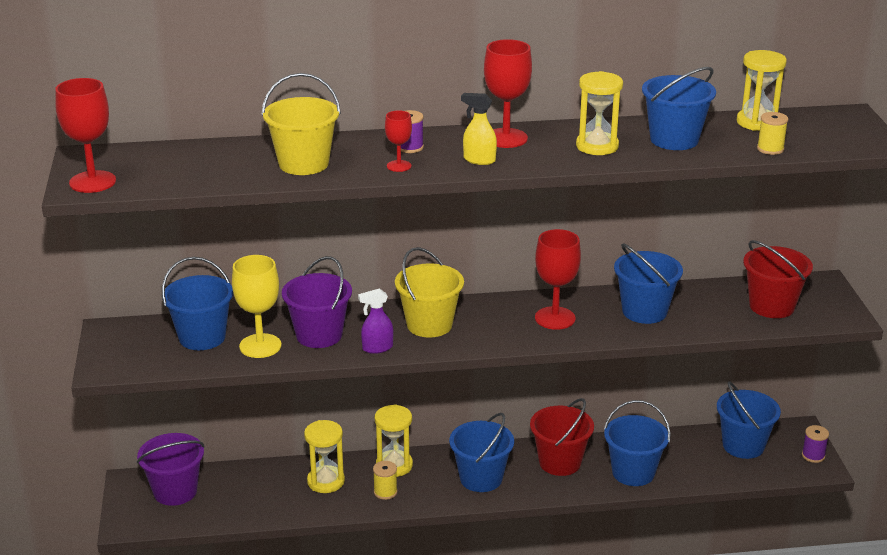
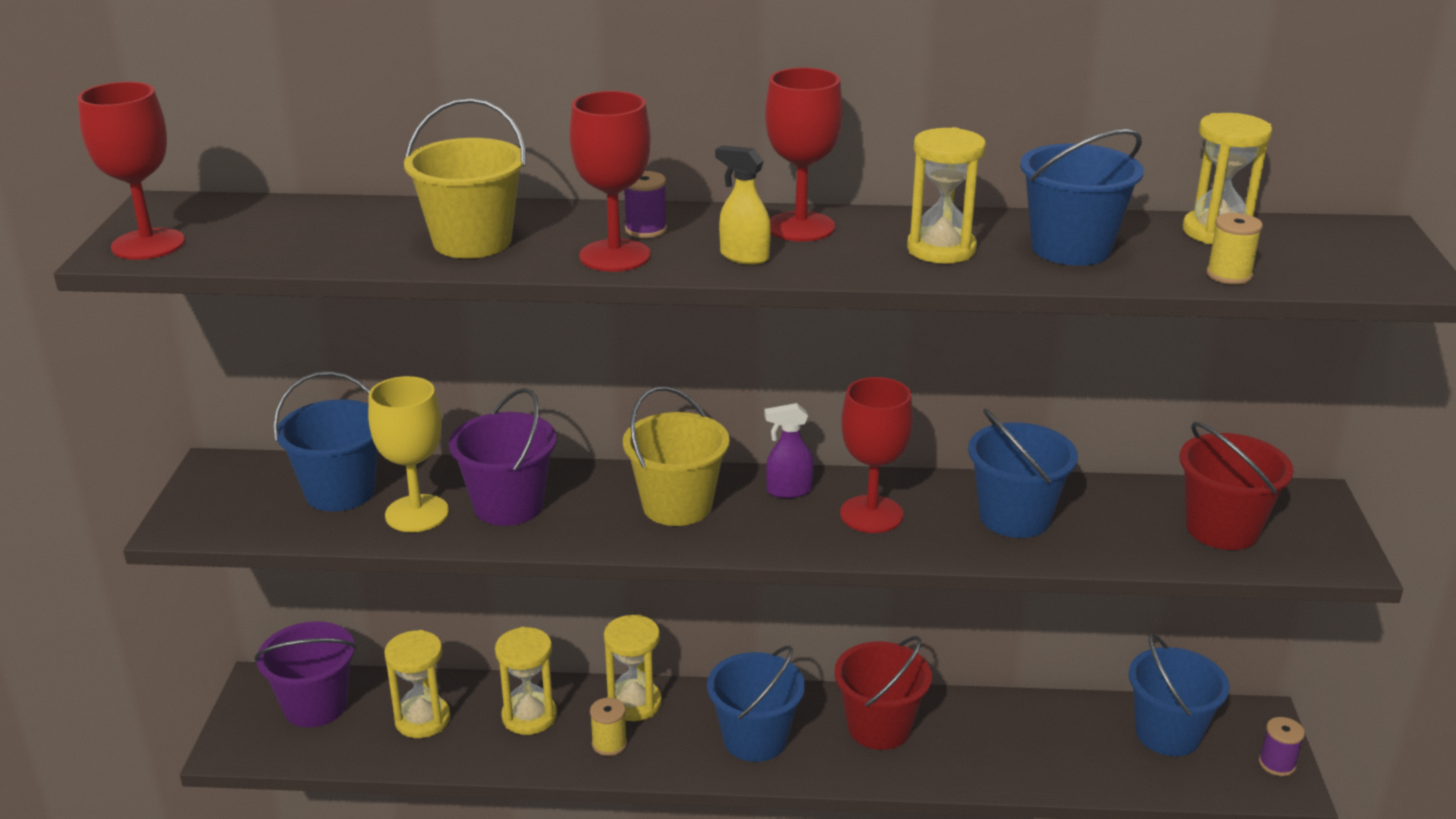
camera: 10 degrees right, 0 degrees up
purple spray bottle [358,288,393,354] -> purple spray bottle moved to [764,403,814,498]
red goblet [385,110,412,172] -> red goblet [569,91,651,272], size x1.82
blue bucket [604,400,670,486] -> none
none -> yellow hourglass [384,630,451,738]

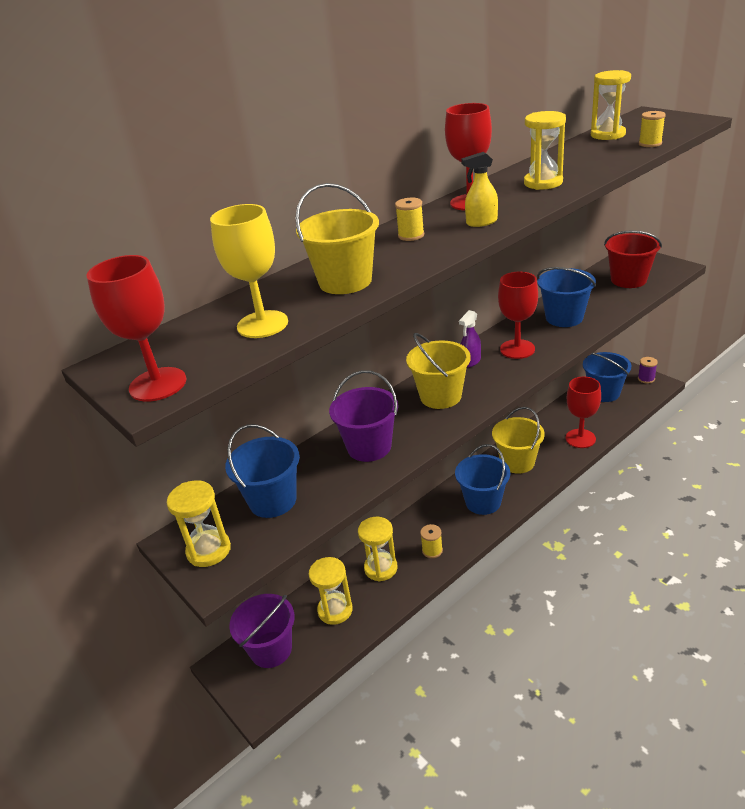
camera: 40 degrees left, 5 degrees up
yellow goblet [368,376,449,532] -> yellow goblet moved to [210,204,288,338]
red goblet [569,91,651,272] -> red goblet moved to [565,377,601,448]
yellow hourglass [604,615,662,721] -> yellow hourglass moved to [167,480,231,567]
purple spool [624,171,667,238] -> yellow spool [395,198,424,241]
red bucket [834,636,932,750] -> yellow bucket [492,407,545,474]
blue bucket [1020,129,1144,266] -> none

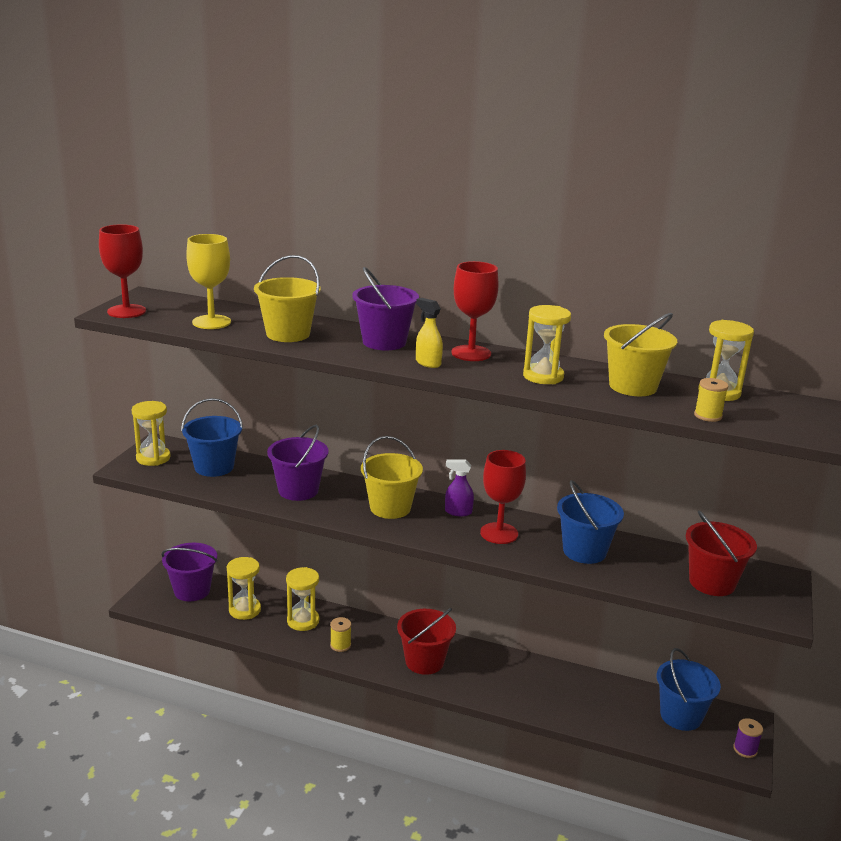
camera: 55 degrees right, 10 degrees down
yellow spool [395,198,424,241] -> purple bucket [352,267,419,350]
blue bucket [455,444,510,515] -> red bucket [397,608,456,675]
yellow bucket [492,407,545,474] -> yellow bucket moved to [604,313,677,396]
red goblet [565,377,601,448] -> none

